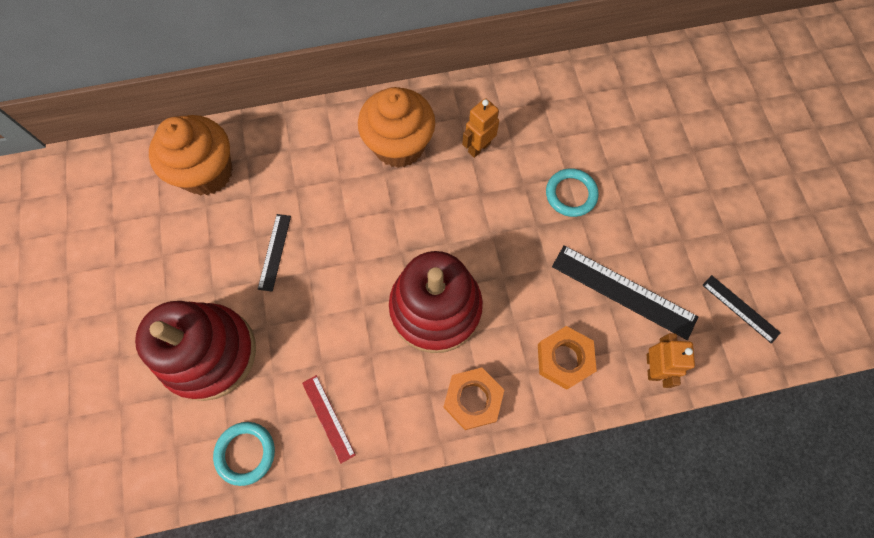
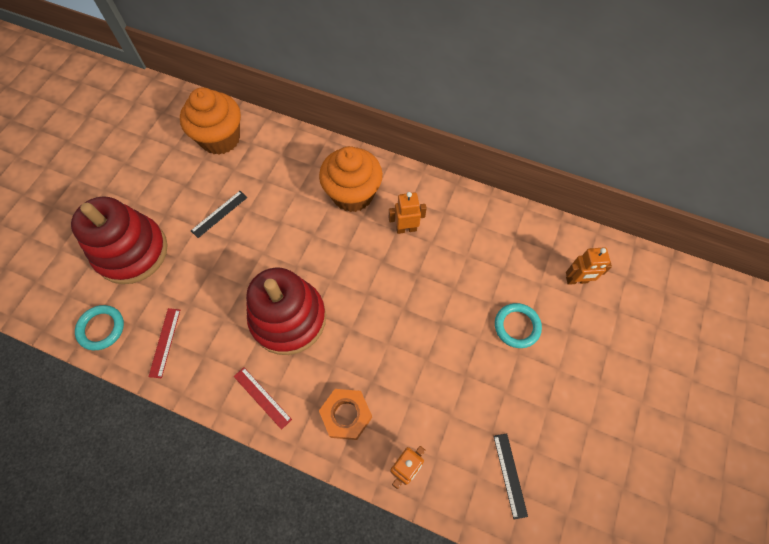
camera: 35 degrees right, 5 degrees down
orange nut [443,368,504,430] -> red ruler [234,367,292,430]
turquoise ring [546,168,599,217] -> turquoise ring moved to [495,303,542,348]
black ruler [552,245,698,340] -> none
none -> orange robot [566,247,612,285]

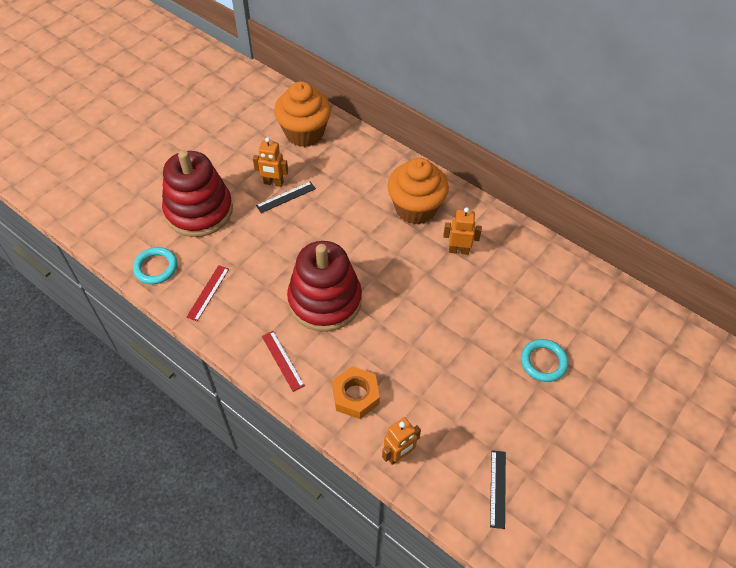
camera: 15 degrees right, 10 degrees down
orange robot [566,247,612,285] -> orange robot moved to [253,137,288,187]

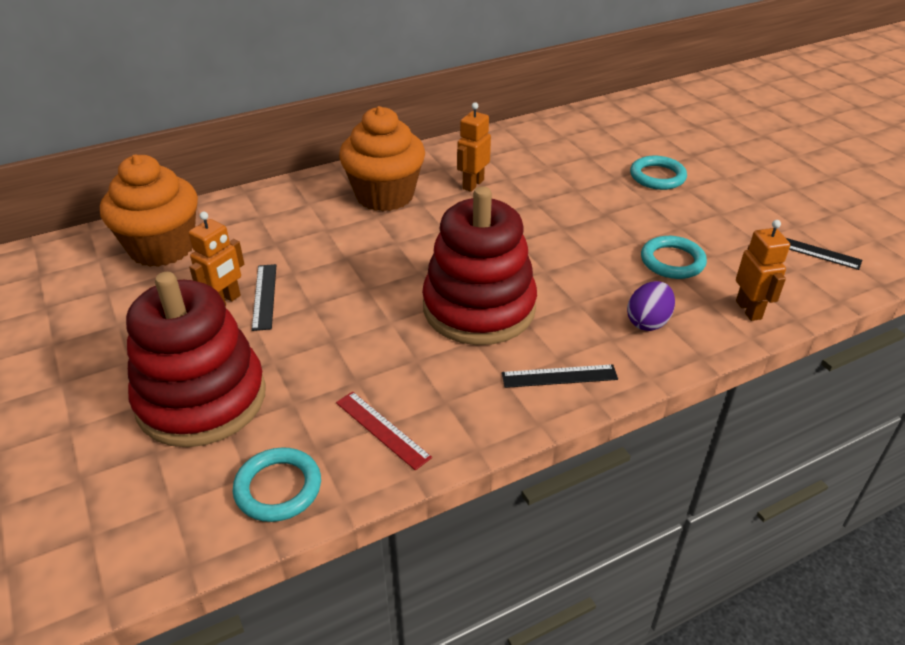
camera: 65 degrees left, 15 degrees down
red ruler [262,331,305,392] -> black ruler [502,364,618,388]
orange nut [332,366,380,419] -> purple egg [627,281,675,331]
none -> turquoise ring [641,236,707,279]

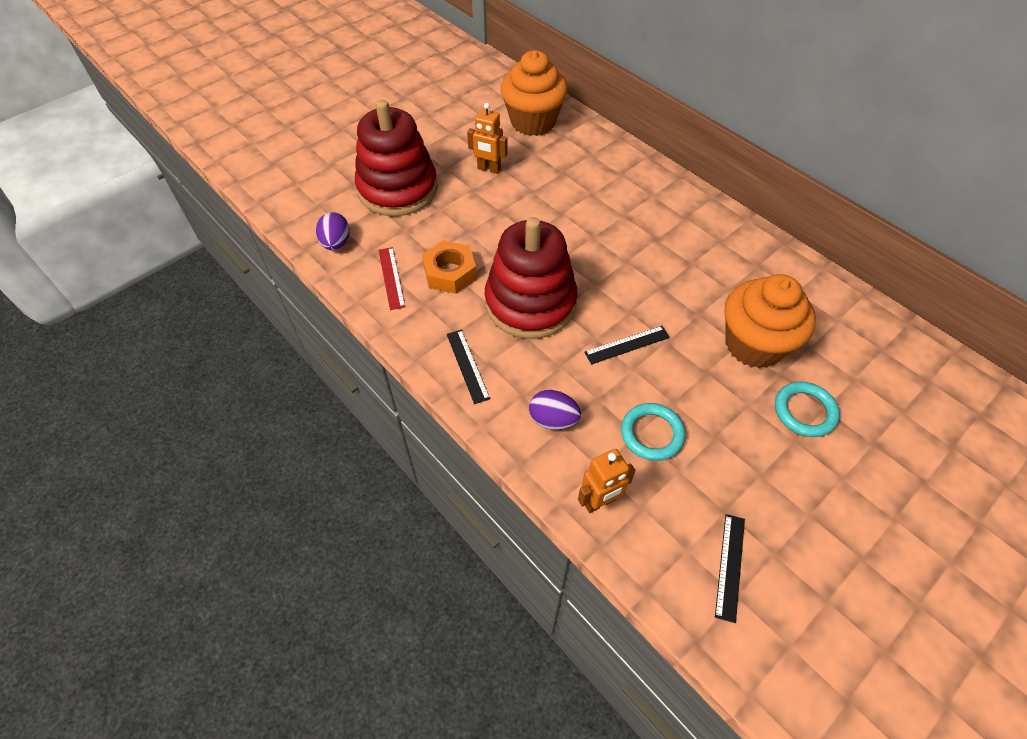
camera: 75 degrees right, 15 degrees up
turquoise ring [233,447,321,522] -> purple egg [316,212,350,250]
black ruler [252,264,276,331] -> black ruler moved to [584,326,670,365]
red ruler [336,391,432,470] -> red ruler turned 45 degrees counterclockwise [379,247,405,310]
orange cupcake [339,106,425,212] -> orange cupcake moved to [724,274,816,368]
orange robot [457,102,491,192] -> none
none -> orange nut [422,240,477,294]

